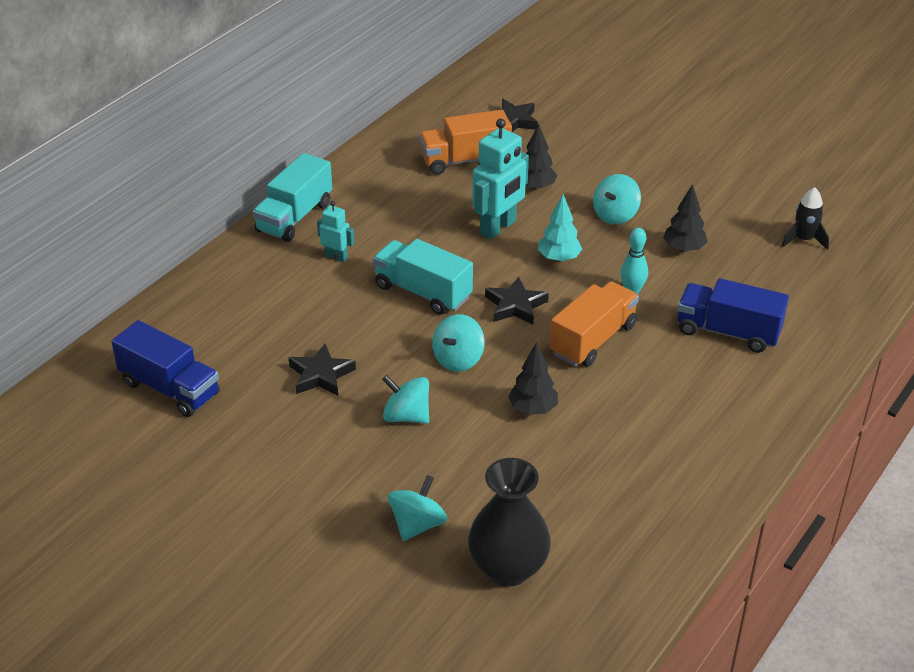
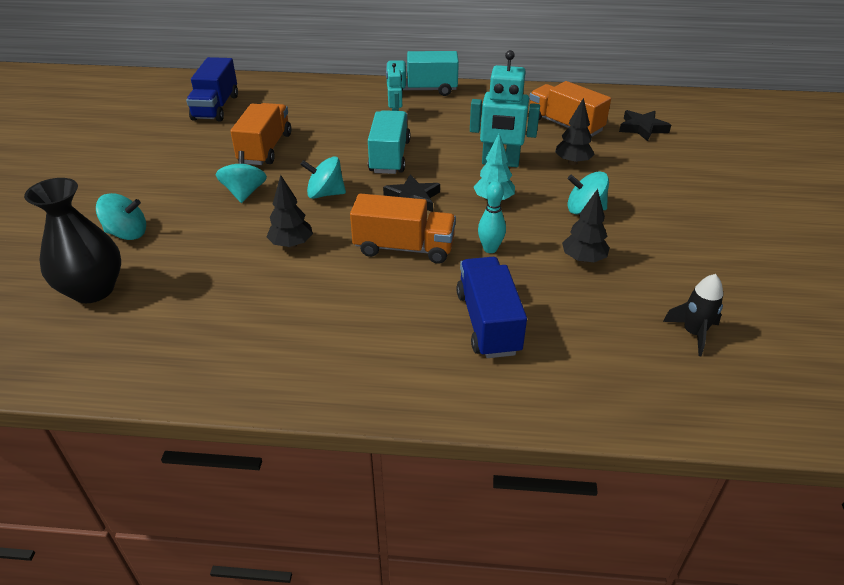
camera: 60 degrees right, 0 degrees up
black star [289,344,356,396] -> orange truck [230,103,291,165]

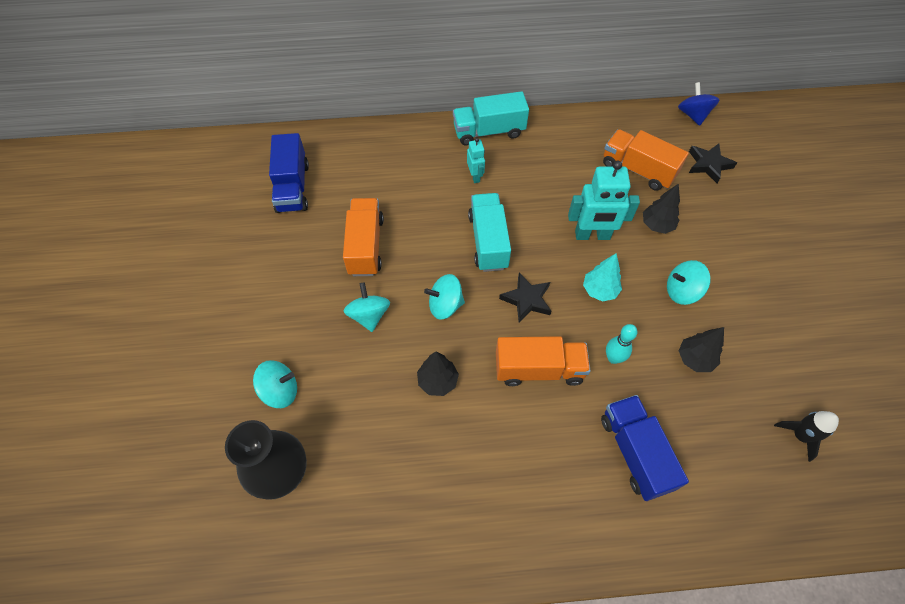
camera: 10 degrees left, 20 degrees up
none -> blue spinning top [678,82,719,126]

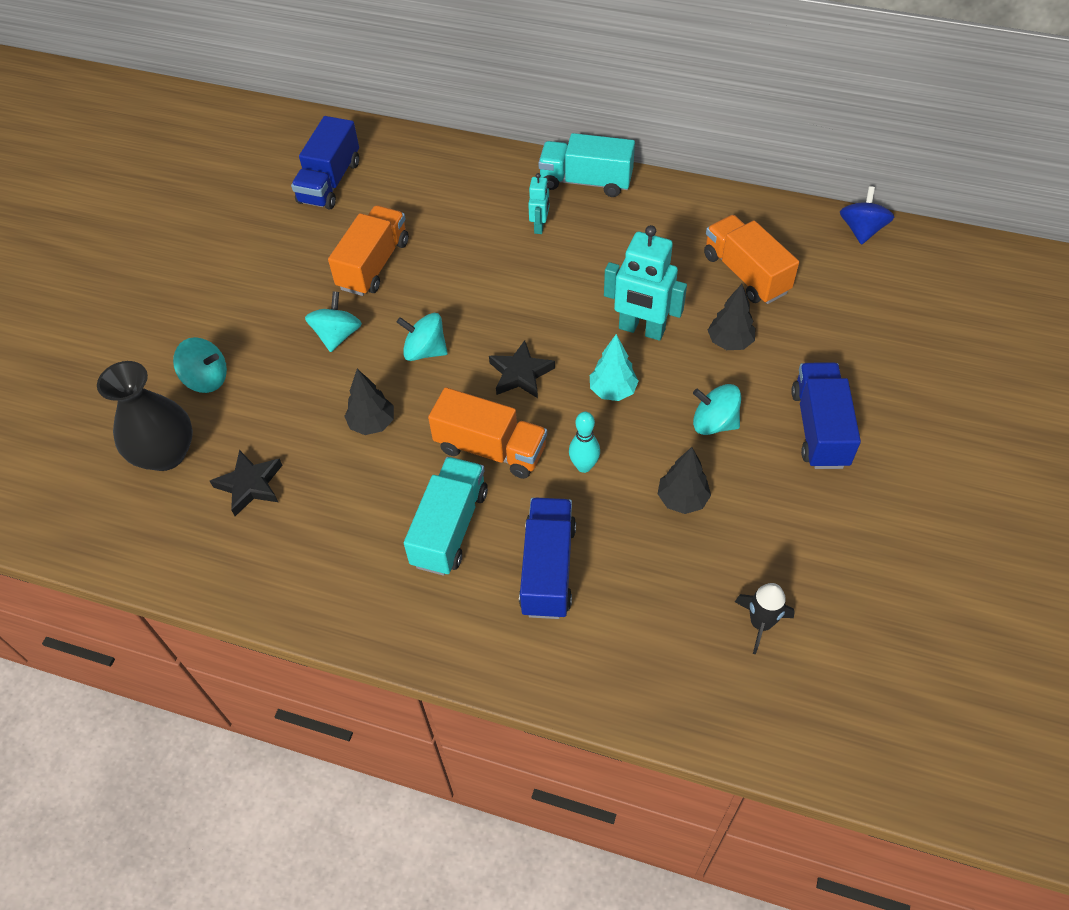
camera: 25 degrees right, 5 degrees down
turquoise truck [468,193,511,272] -> turquoise truck moved to [404,457,488,576]
black star [689,144,737,183] -> black star moved to [210,450,282,516]
none -> blue truck [791,362,861,469]

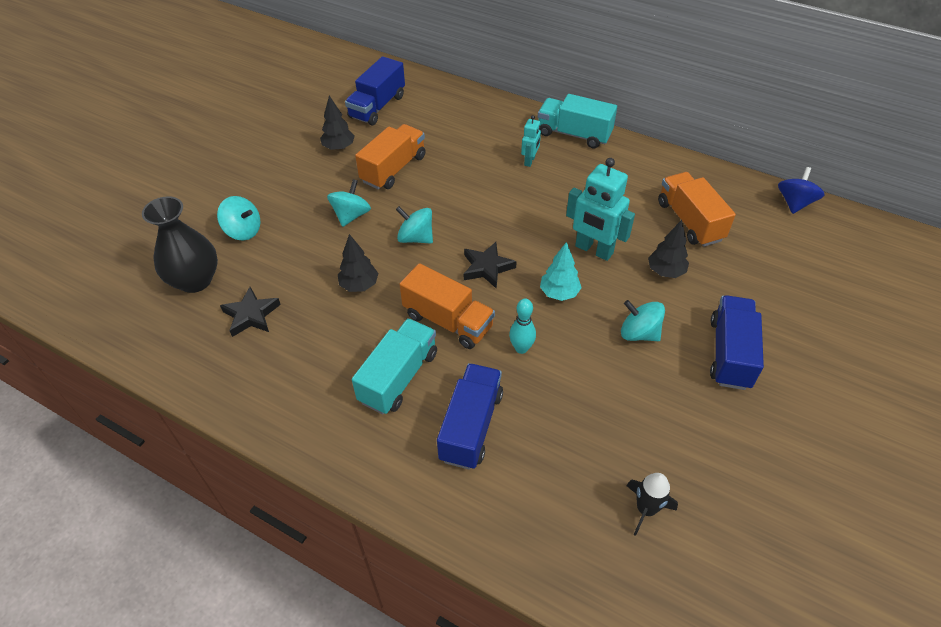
camera: 10 degrees right, 5 degrees down
black tree [658,447,711,514] -> black tree moved to [320,96,354,151]

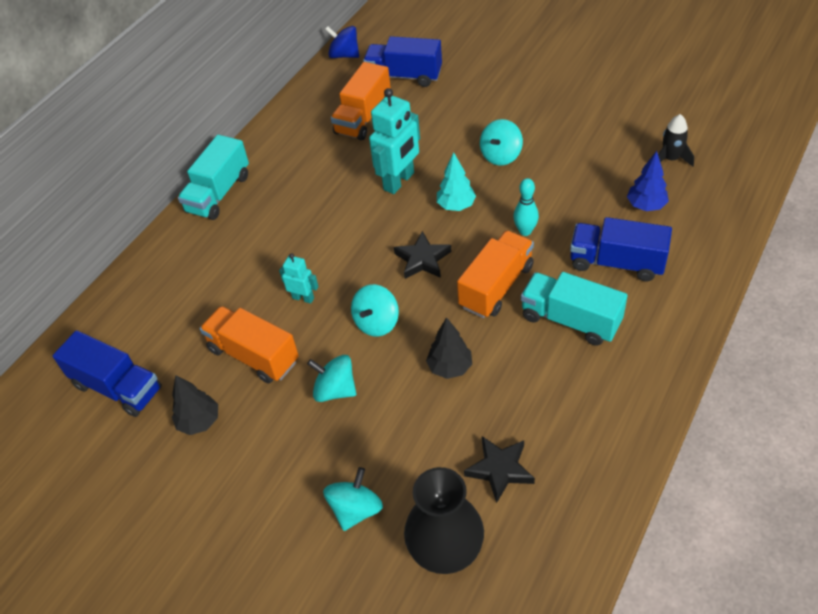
camera: 85 degrees left, 0 degrees up
turquoise robot [521,115,541,167] -> turquoise robot moved to [279,253,318,303]
black tree [648,220,689,278] -> none
orange truck [658,172,736,247] -> orange truck turned 45 degrees counterclockwise [331,62,391,140]
blue truck [710,295,764,390] -> blue truck moved to [363,36,442,87]
none -> blue tree [627,151,669,211]

